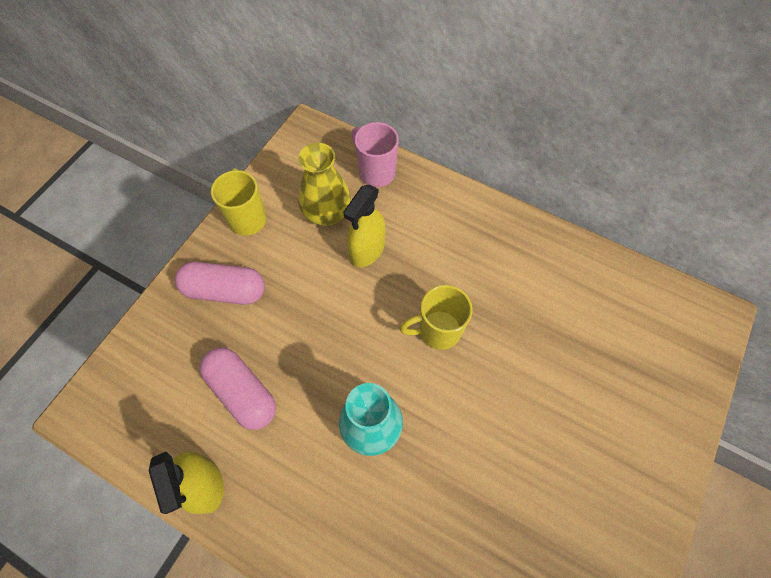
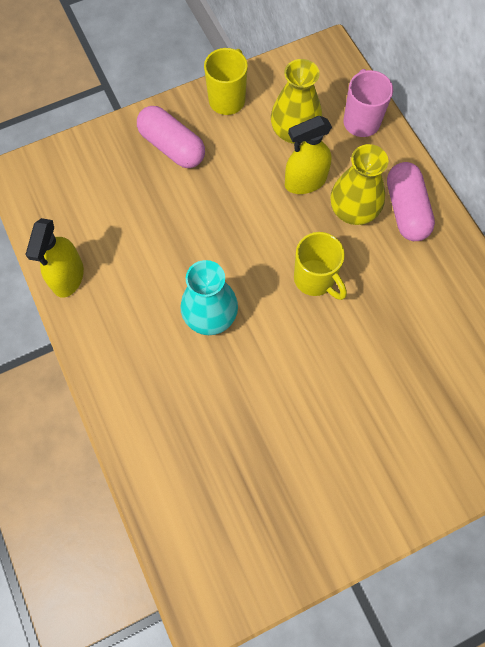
camera: 35 degrees right, 5 degrees up
pink capsule [200,348,276,430] -> pink capsule moved to [387,162,435,241]
yellow mug [399,285,473,350] -> yellow mug turned 150 degrees counterclockwise [294,232,347,300]
none -> yellow vase [330,144,389,225]

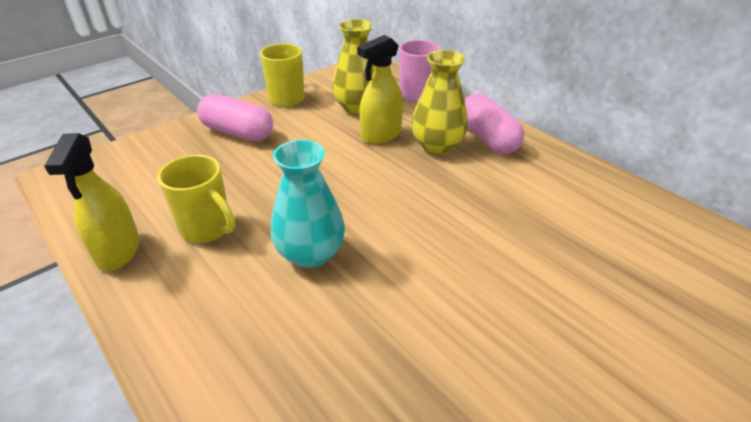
camera: 15 degrees left, 30 degrees down
yellow mug [294,232,347,300] -> yellow mug moved to [157,155,235,243]

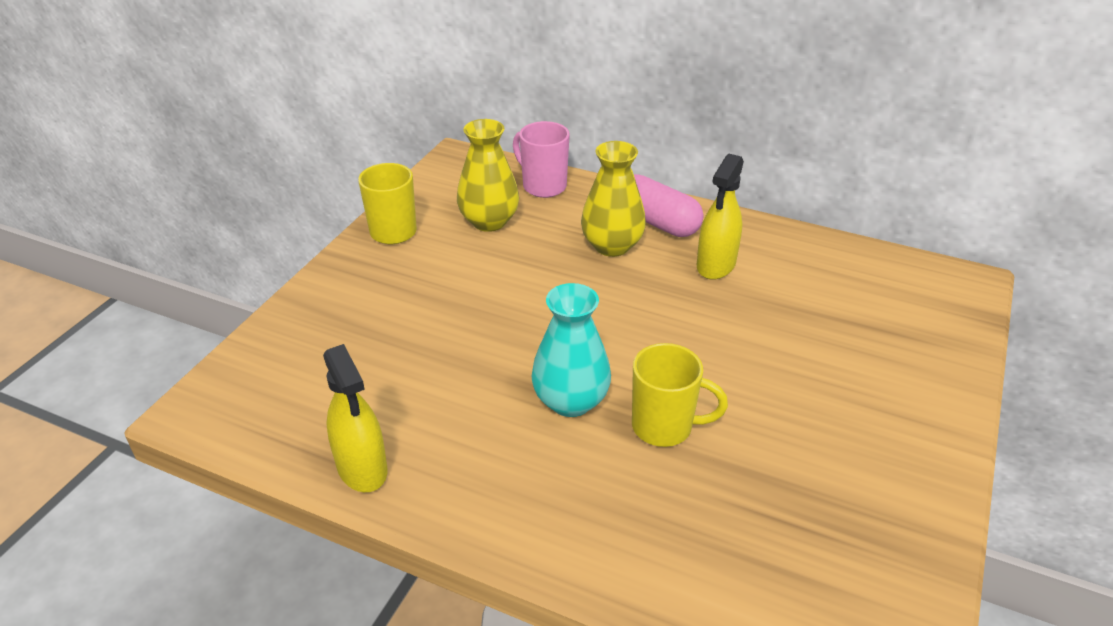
camera: 25 degrees left, 0 degrees up
yellow mug [157,155,235,243] -> yellow mug moved to [632,343,728,447]
pink capsule [197,94,273,141] -> none
yellow spray bottle [357,35,403,144] -> yellow spray bottle moved to [697,154,744,280]

